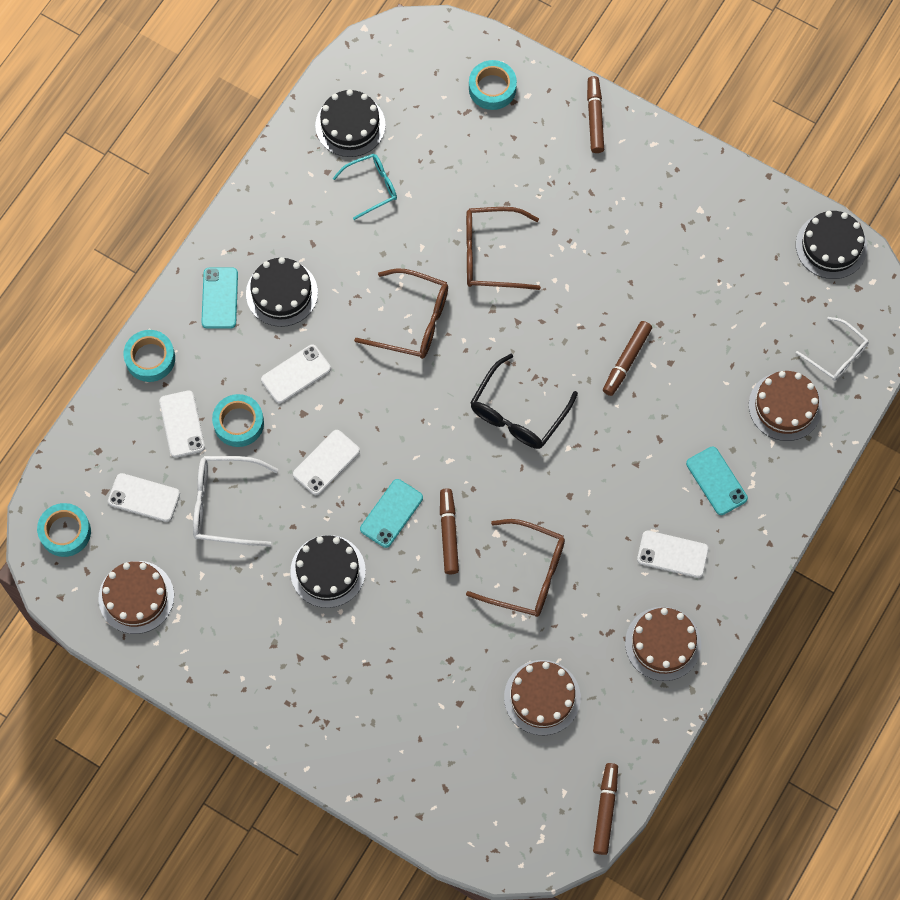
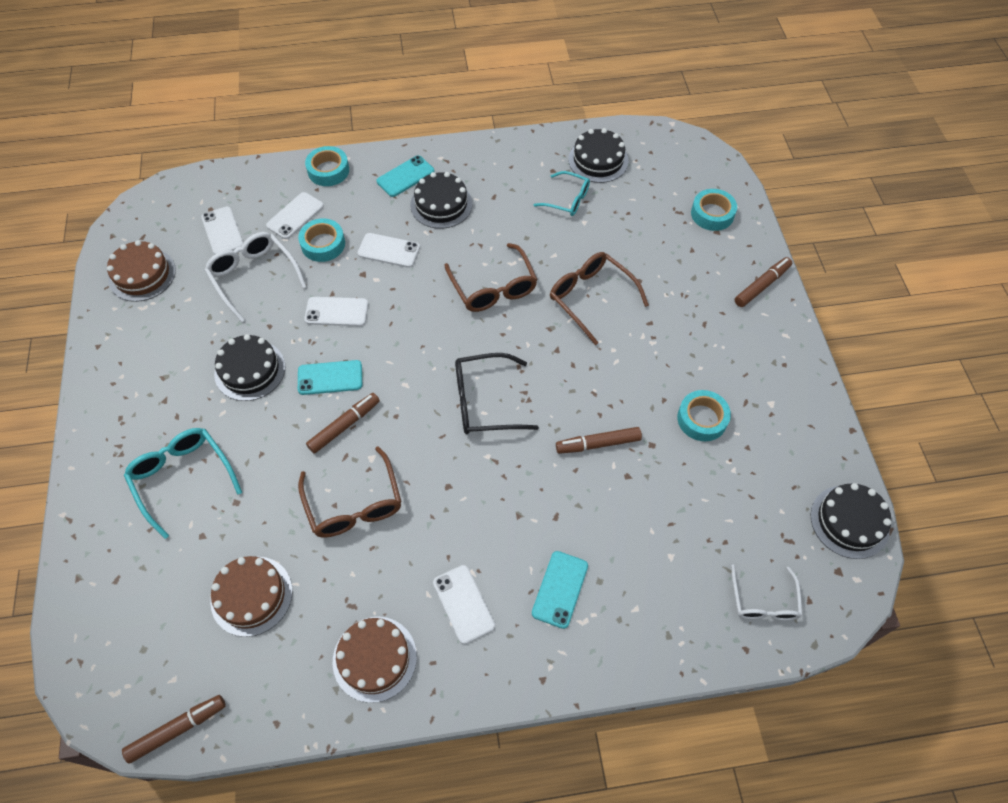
camera: 50 degrees right, 10 degrees down
turquoise tape [37,503,91,557] -> turquoise tape moved to [677,390,731,441]
brown cake [749,371,822,441] -> none
none -> turquoise glasses [124,428,242,539]

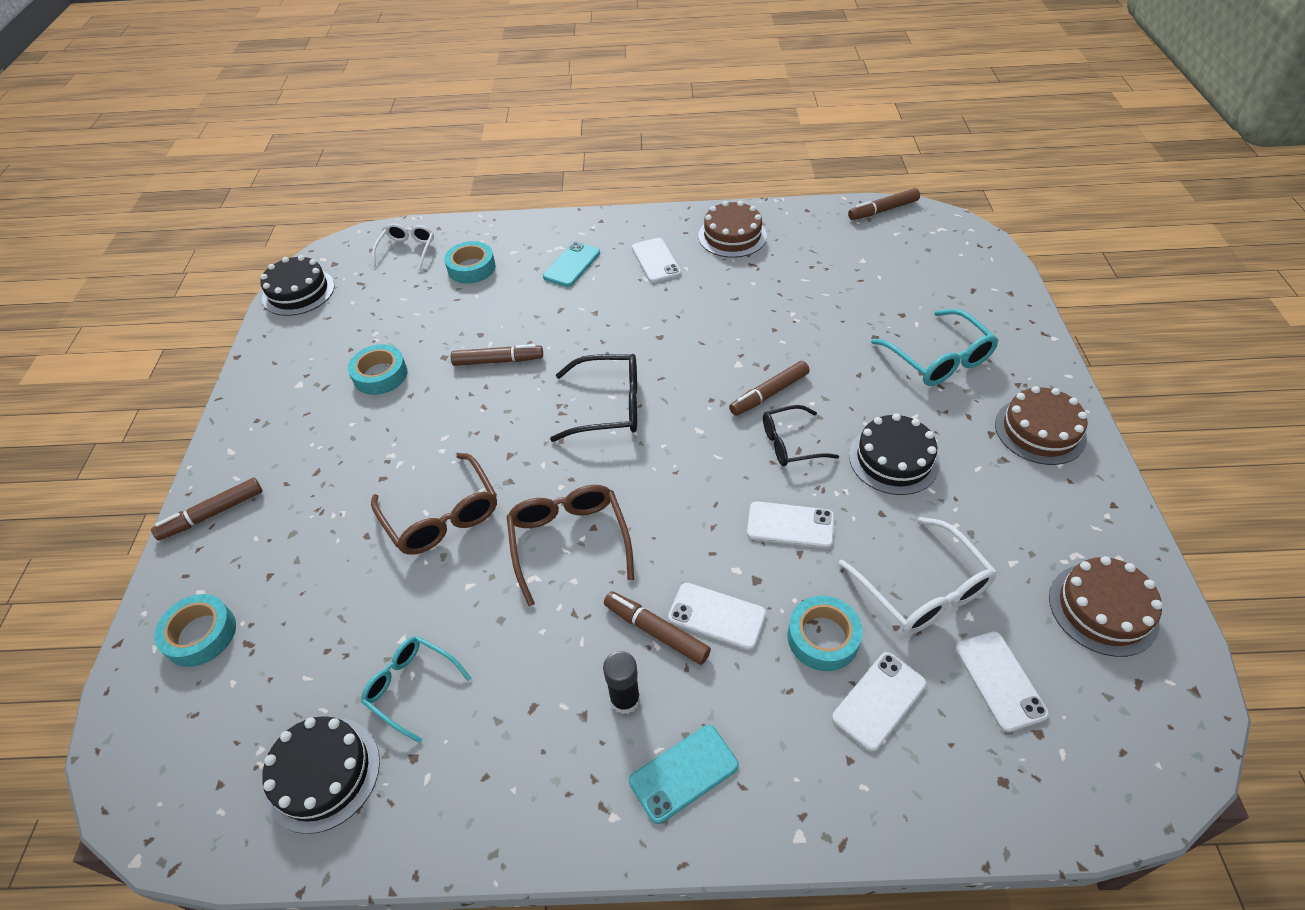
camera: 170 degrees left, 10 degrees down
brown cake [210,556,293,637] -> brown cake moved to [995,386,1088,465]
turquoise phone [298,360,362,395] -> black glasses [763,405,839,466]
brown glasses [298,446,401,538] -> none
turquoise tape [305,146,349,186] -> turquoise tape moved to [444,241,495,284]
black cake [410,172,473,229] -> black glue stick [603,651,640,714]
none -> brown marker [604,591,711,665]

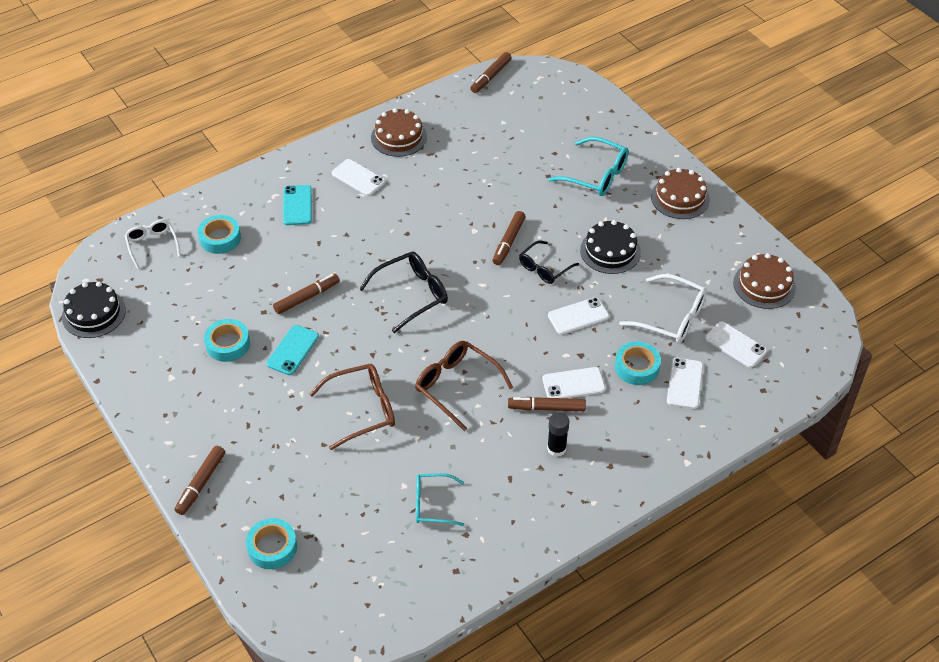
camera: 35 degrees left, 0 degrees up
black cake [262,716,380,834] -> none
brown glasses [371,453,497,555] -> brown glasses turned 45 degrees counterclockwise [309,364,395,450]
turquoise phone [629,725,739,824] -> turquoise phone moved to [267,325,319,375]

